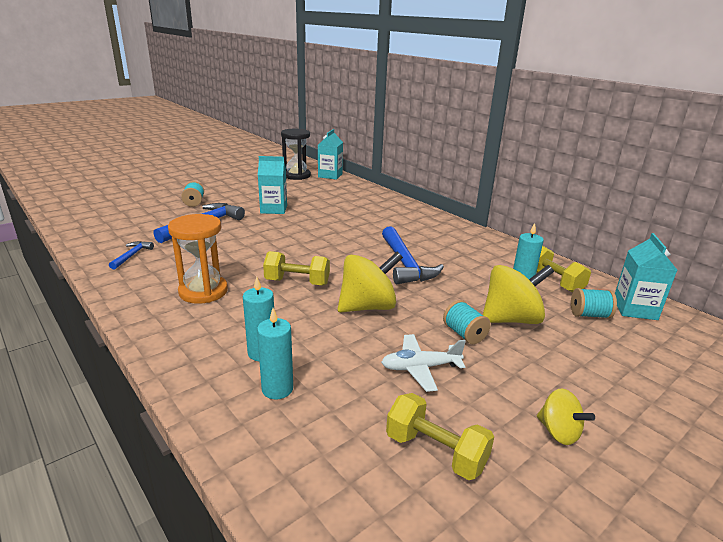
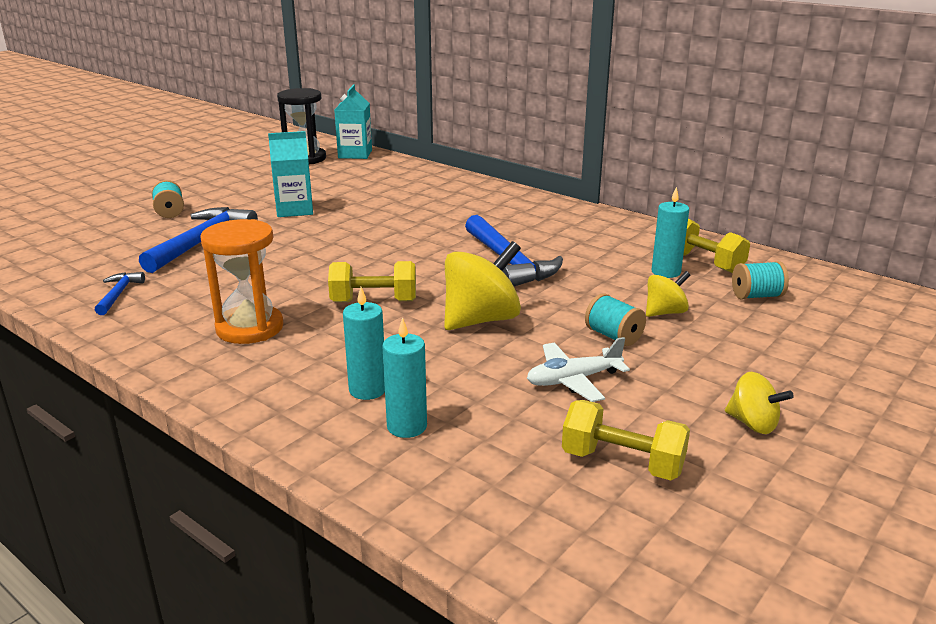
camera: 10 degrees left, 0 degrees up
yellow spinning top [483,265,554,324] -> yellow spinning top [646,271,690,317], size x0.56
turquoise carton [615,233,677,320] -> none

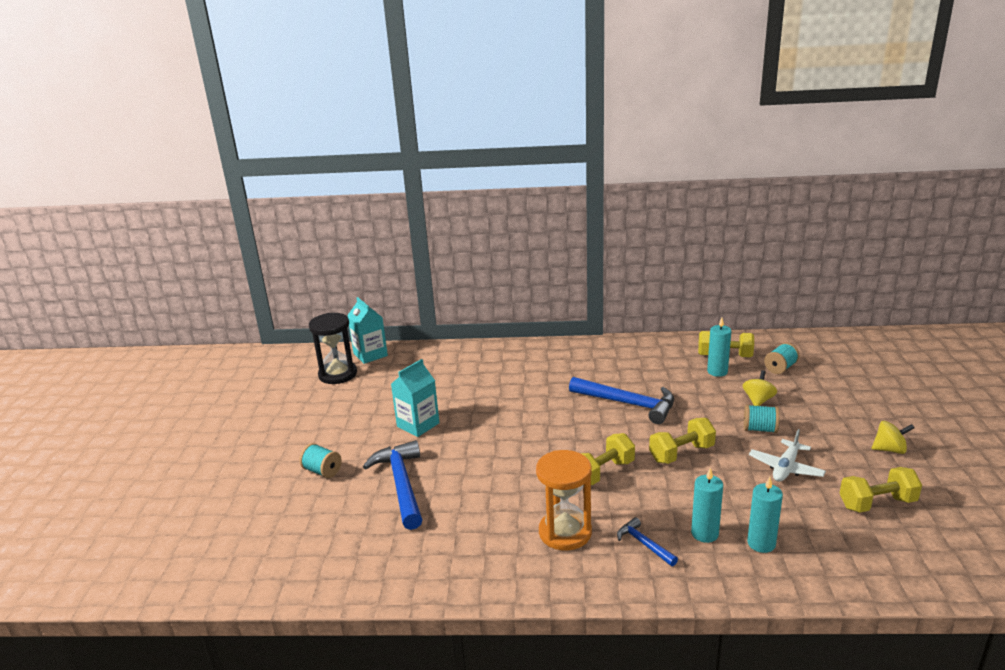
camera: 35 degrees left, 0 degrees up
blue hammer [95,272,145,315] -> blue hammer moved to [617,517,678,566]
yellow spinning top [444,241,521,330] -> yellow dumbbell [649,418,716,464]

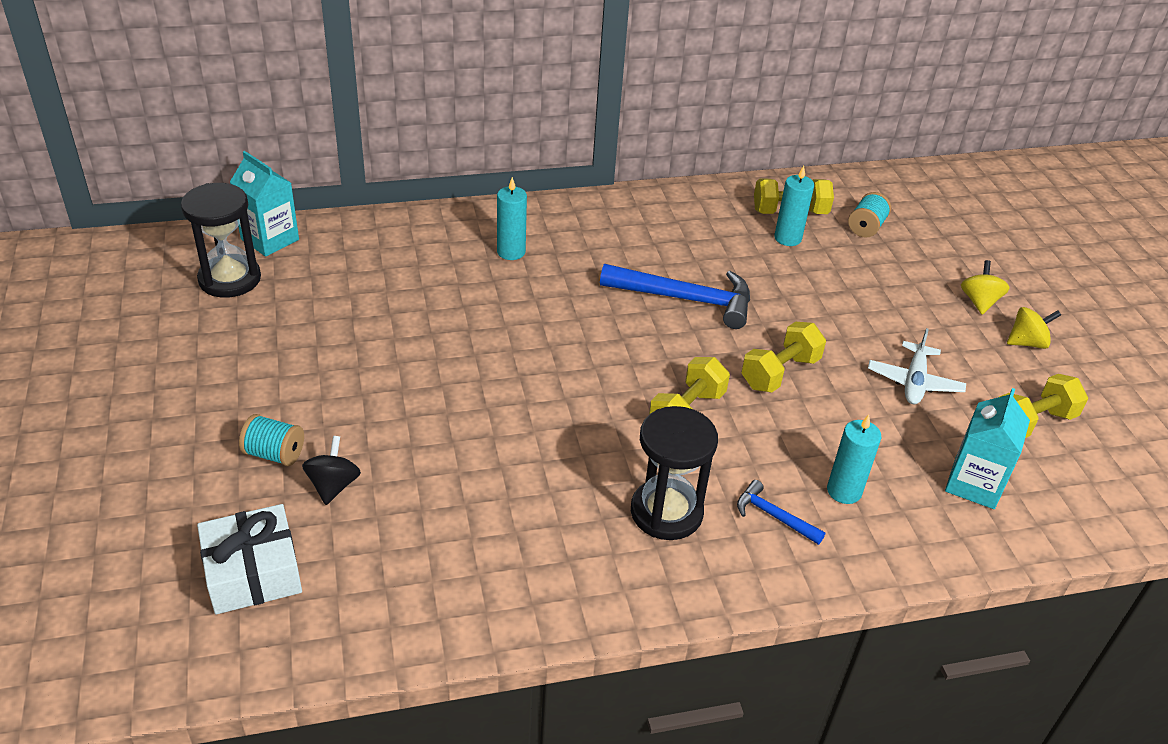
camera: 20 degrees left, 15 degrees up
blue hammer [363,440,422,530] -> none
turquoise carton [391,359,439,437] -> turquoise carton moved to [945,388,1030,509]
orange hourglass [536,450,592,551] -> black hourglass [631,406,718,540]
yellow spinning top [743,370,777,406] -> yellow spinning top moved to [961,260,1010,314]
turquoise spool [744,404,780,433] -> none
turquoise candle [747,477,783,553] -> turquoise candle moved to [497,177,527,260]
none -> white gift [197,504,302,614]
none -> black spinning top [302,436,361,505]

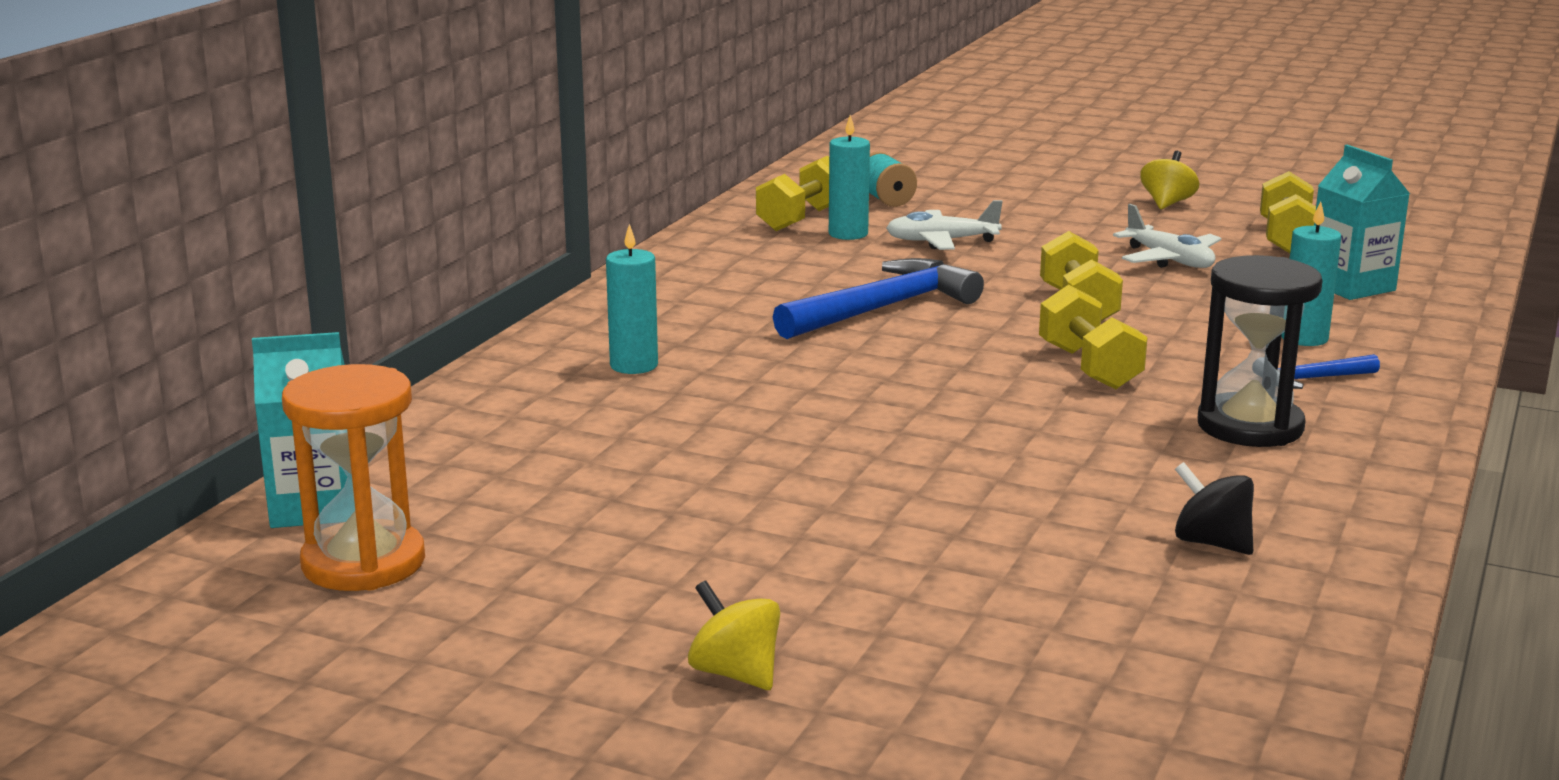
camera: 50 degrees left, 20 degrees down
black hourglass [181,183,261,298] -> orange hourglass [282,364,425,591]
white gift [197,504,302,614] -> none
turquoise spool [239,414,304,466] -> none
black spinning top [302,436,361,505] -> black spinning top moved to [1175,462,1254,555]
yellow spinning top [961,260,1010,314] -> yellow spinning top moved to [688,580,780,690]
none -> white plane [886,200,1003,250]

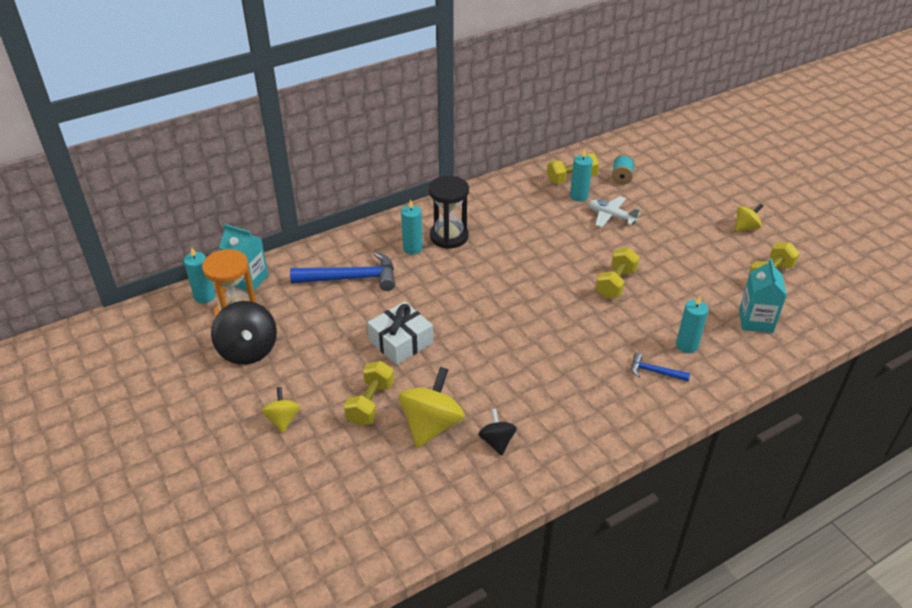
camera: 35 degrees right, 20 degrees up
blue hammer [773,258,984,339] -> blue hammer moved to [290,252,395,291]
yellow dumbbell [1039,285,1148,389] -> yellow dumbbell moved to [344,361,394,426]
white plane [1113,204,1221,268] -> none
black hourglass [1198,255,1322,447] -> black hourglass moved to [429,176,469,249]
none -> turquoise candle [184,247,215,303]
none -> black spinning top [211,301,277,365]
none -> white gift [367,301,433,365]
none -> yellow spinning top [399,367,465,448]

